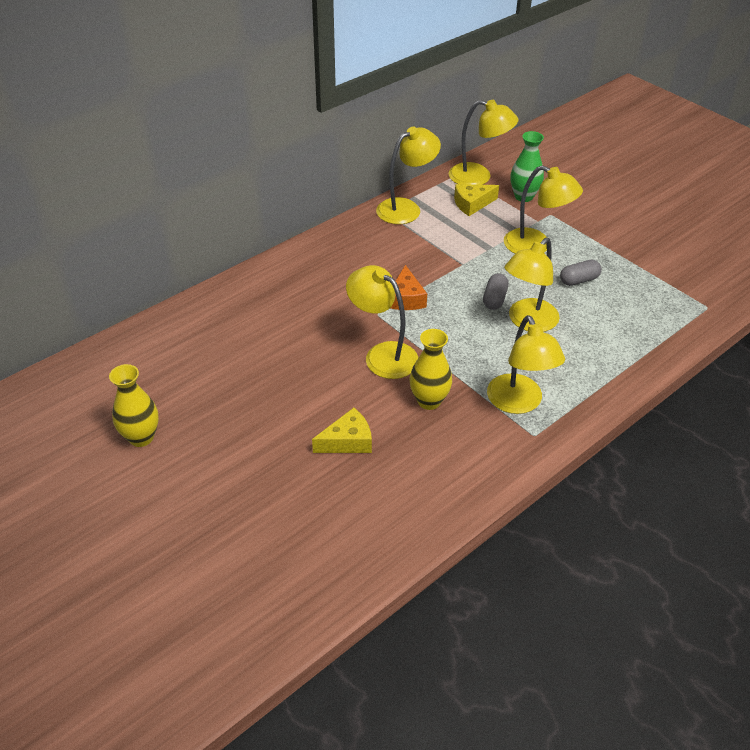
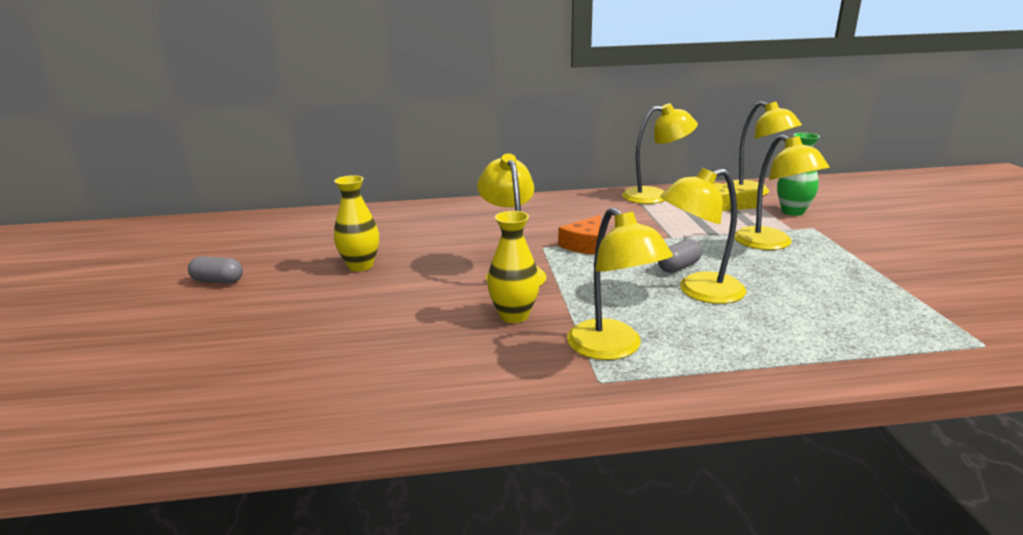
camera: 35 degrees right, 20 degrees down
yellow vase [109,364,159,447] -> yellow vase moved to [334,175,379,271]
yellow cheese [312,408,372,453] -> none
yellow lamp [487,315,565,414] -> yellow lamp turned 45 degrees counterclockwise [567,207,673,360]
grey capsule [560,259,602,286] -> grey capsule moved to [188,256,243,284]

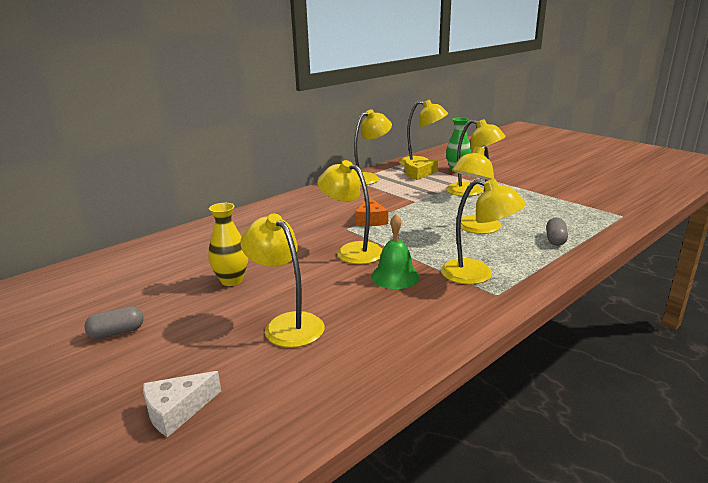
camera: 35 degrees left, 0 degrees up
yellow vase [487,211,540,323] -> green bell [371,214,420,289]
grey capsule [658,239,702,273] -> grey capsule moved to [546,217,568,246]
none -> white cheese [143,371,221,437]
none -> yellow lamp [240,214,324,348]

